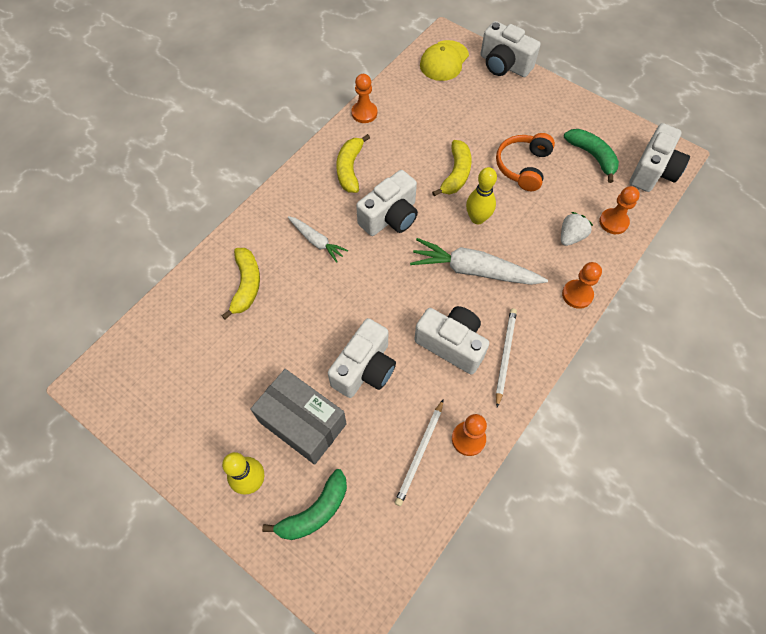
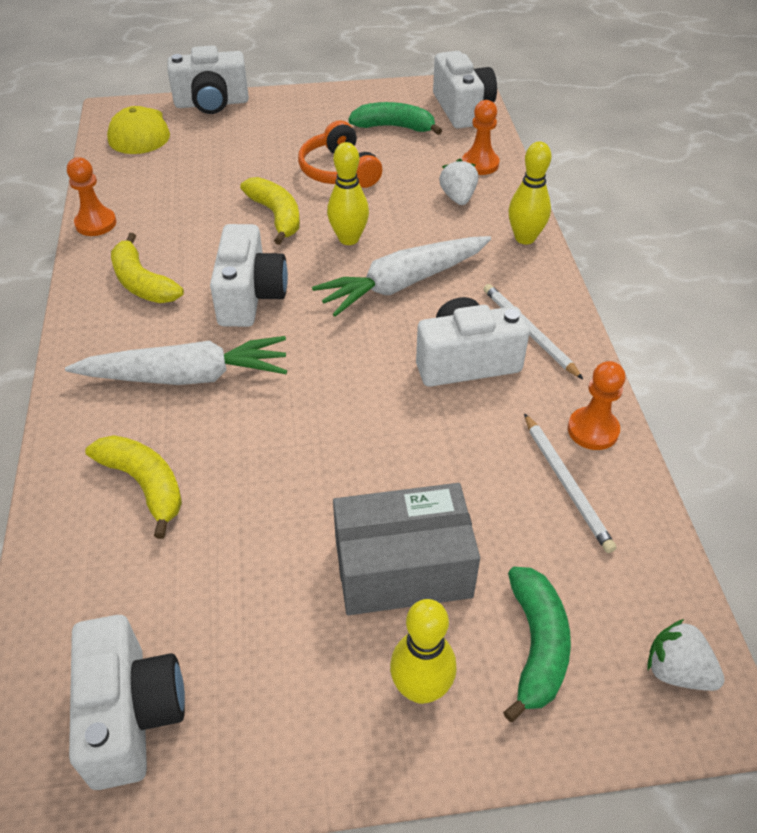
camera: 45 degrees left, 15 degrees down
white carrot [288,216,348,263] -> white carrot [65,336,287,385], size x1.78
white camera [328,318,396,398] -> white camera moved to [69,615,185,790]
orange pawn [562,262,602,309] -> yellow bowling pin [508,141,551,244]
none -> white strawberry [647,619,725,691]

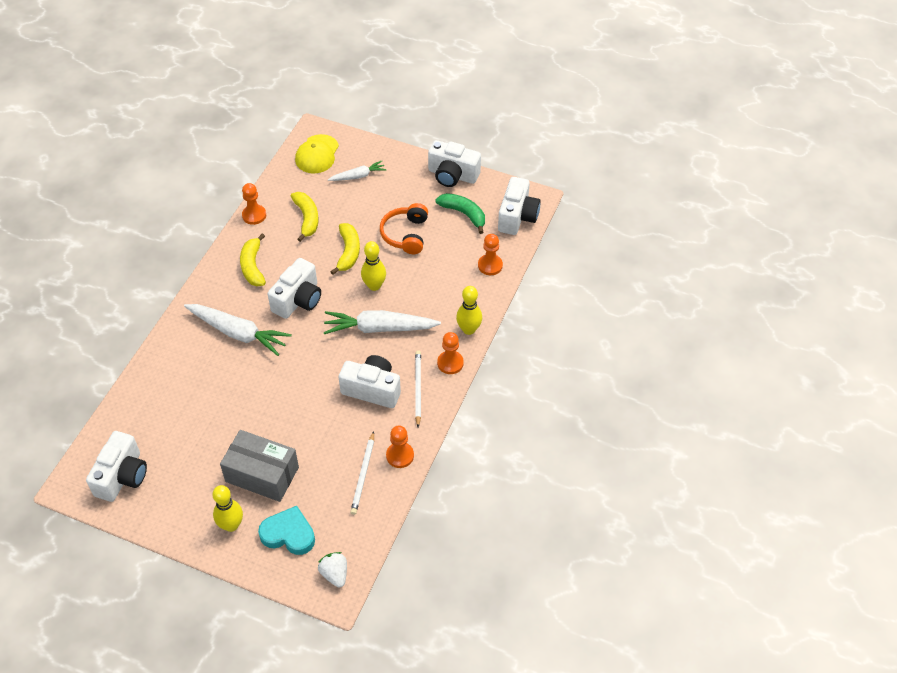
camera: 30 degrees right, 5 degrees up
yellow banana [85,435,182,539] -> yellow banana moved to [291,192,318,242]
white camera [168,45,249,114] -> white camera moved to [428,140,481,187]
white strawberry [439,159,478,205] -> none
green banana [503,567,571,722] -> turquoise heart [258,506,315,555]
none -> white carrot [328,161,386,181]
none -> orange pawn [437,332,464,374]

